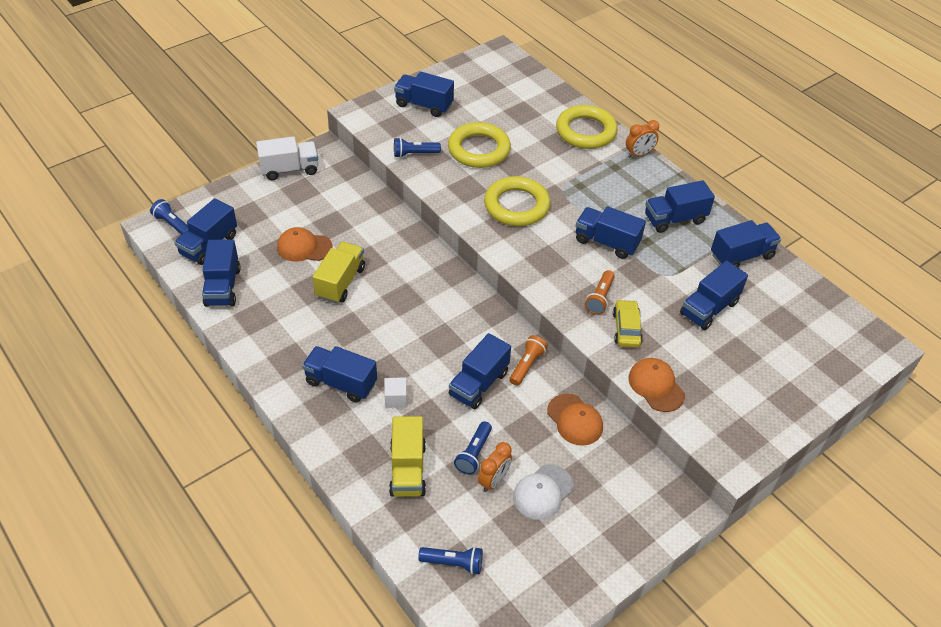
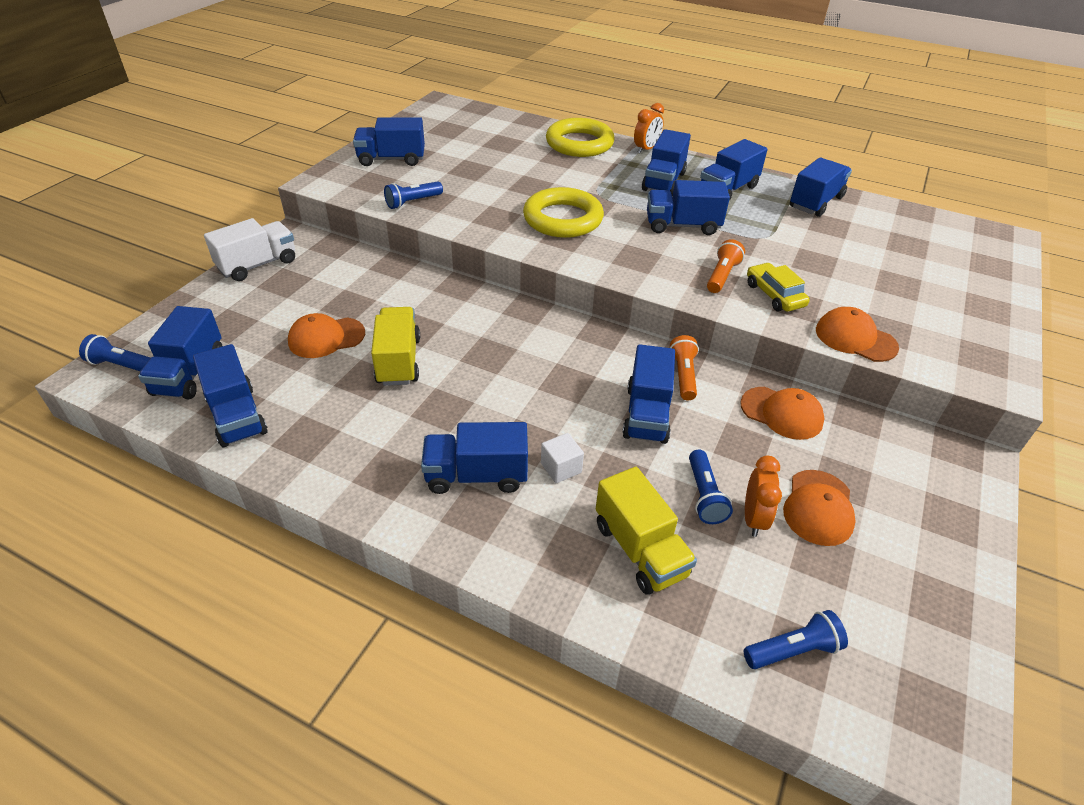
camera: 25 degrees left, 5 degrees down
yellow ring [448,122,511,168] -> none
white cap [513,464,574,520] -> orange cap [783,470,856,546]
orange flashlight [585,270,615,315] -> orange flashlight turned 150 degrees counterclockwise [707,239,745,293]
blue truck [680,261,748,330] -> blue truck moved to [642,129,691,196]

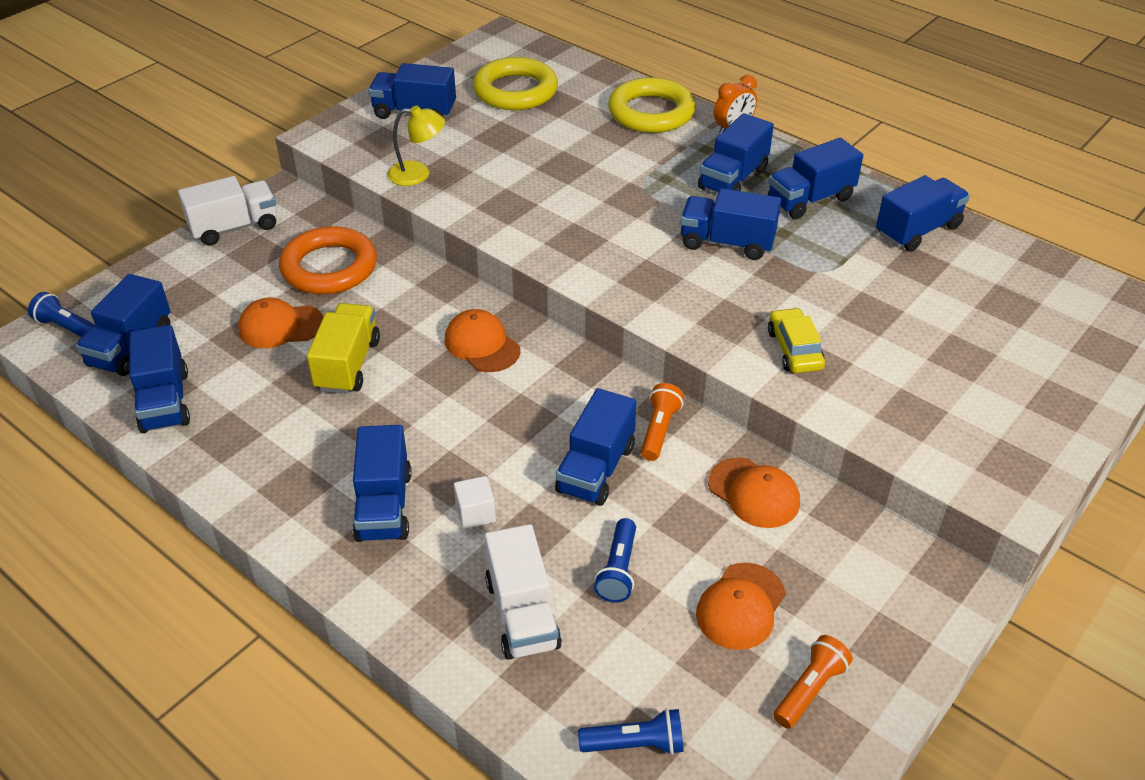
camera: 15 degrees right, 0 degrees up
blue flashlight [384,181,443,209] -> yellow lamp [387,105,445,186]
blue truck [421,422,528,494] -> blue truck turned 105 degrees counterclockwise [352,425,412,542]
yellow ring [523,187,604,238] -> yellow ring moved to [473,57,558,110]
yellow truck [596,467,697,595] -> white truck [485,524,562,660]
orange flashlight [707,239,745,293] -> orange flashlight moved to [773,635,853,729]
orange clock [745,455,782,537] -> none
orange cap [816,307,899,362] -> orange cap moved to [445,309,520,372]
none -> orange ring [279,226,377,294]

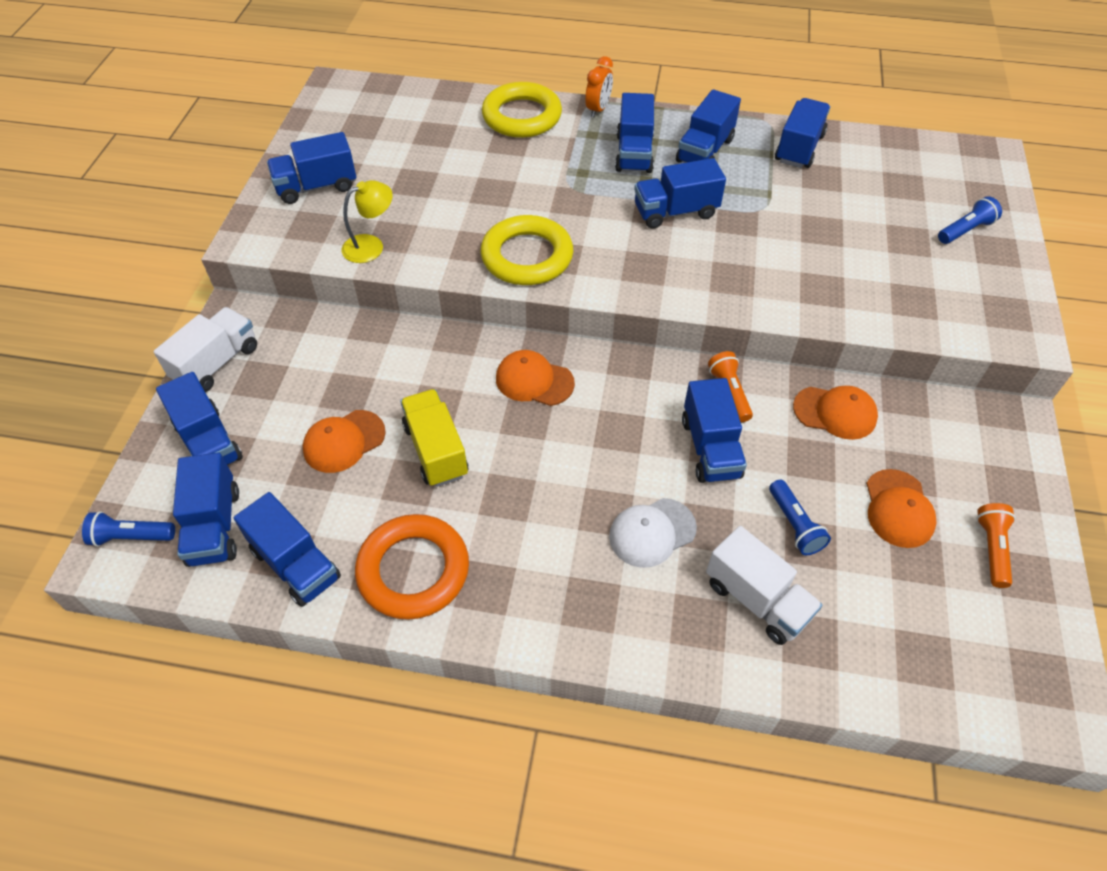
camera: 30 degrees left, 10 degrees up
orange ring [279,226,377,294] -> orange ring moved to [355,514,469,620]
blue truck [352,425,412,542] -> blue truck moved to [156,372,243,465]
white cube [454,476,496,529] -> white cap [609,498,697,568]
yellow ring [473,57,558,110] -> yellow ring moved to [481,215,573,285]
blue flashlight [578,708,684,755] -> blue flashlight moved to [938,196,1002,244]
yellow car [768,308,825,373] -> none

